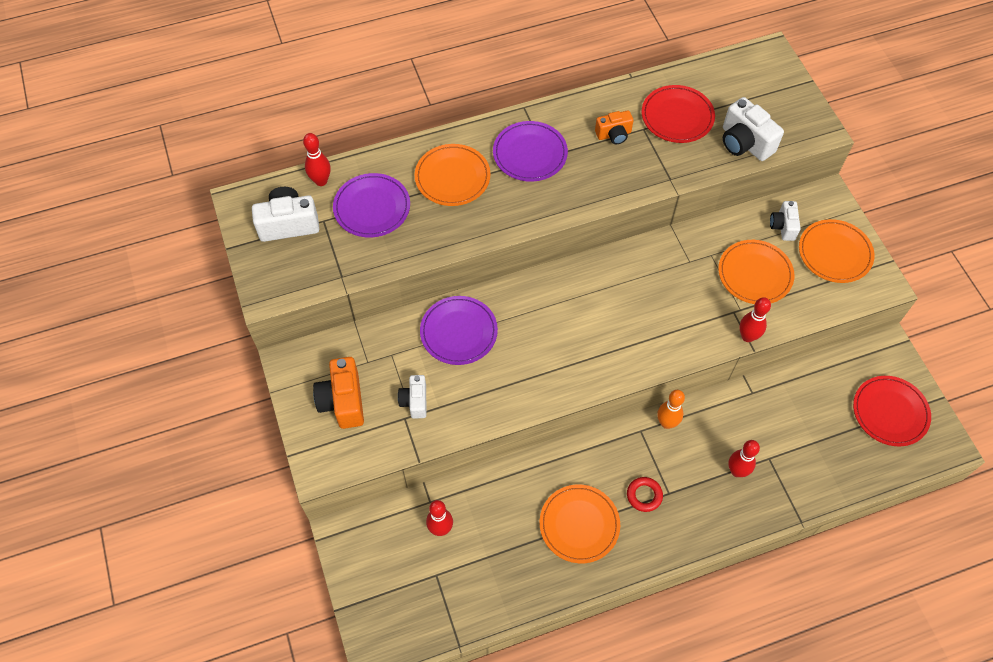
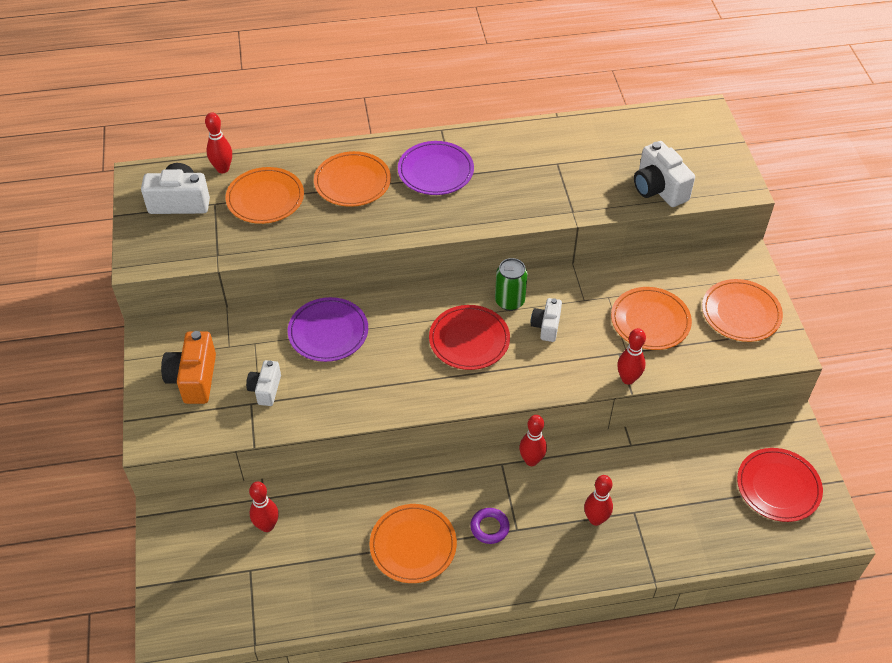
camera: 10 degrees right, 10 degrees down
purple plate [333,173,410,238] -> orange plate [226,167,304,224]
orange camera [595,110,634,144] -> none
red ring [627,477,663,512] -> purple ring [470,508,510,544]
red plate [642,85,715,143] -> red plate moved to [429,305,510,370]
orange bowling pin [657,390,685,429] -> red bowling pin [519,415,547,466]
white camera [770,201,801,241] -> white camera moved to [531,298,562,342]
none -> green can [495,258,527,311]

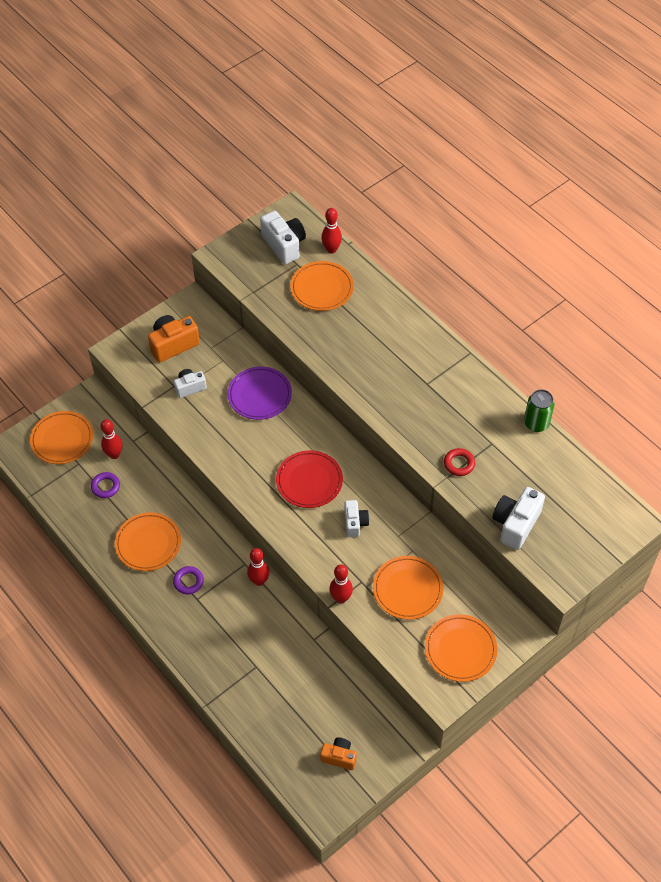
camera: 60 degrees right, 5 degrees up
orange plate [314,151,391,207] -> orange plate moved to [30,411,93,464]
purple plate [398,141,474,195] -> none
green can [495,258,527,311] -> green can moved to [524,389,555,432]
white camera [531,298,562,342] -> white camera turned 105 degrees clockwise [345,500,369,537]
red bowling pin [584,475,613,526] -> none
red plate [737,448,823,522] -> orange camera [320,737,357,770]
none -> purple ring [91,472,120,498]
none -> red ring [444,448,475,476]

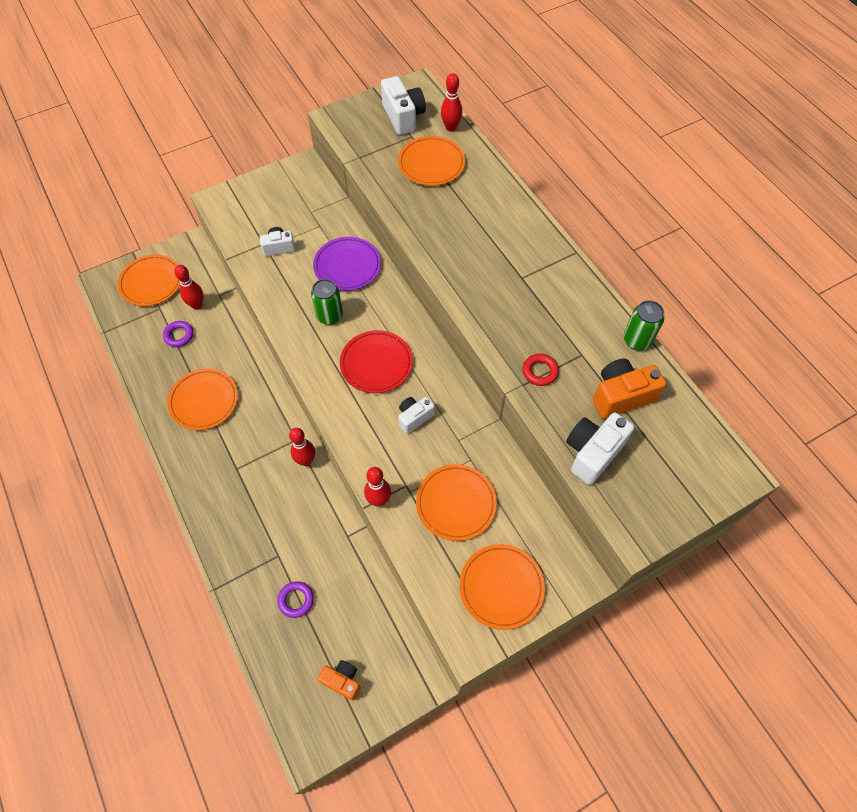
camera: 10 degrees right, 5 degrees up
orange camera [148,315,200,363] -> orange camera moved to [593,358,666,419]
purple ring [173,566,204,594] -> purple ring moved to [278,581,314,618]
white camera [345,500,369,537] -> white camera turned 135 degrees counterclockwise [398,397,435,434]
none -> green can [311,279,343,325]

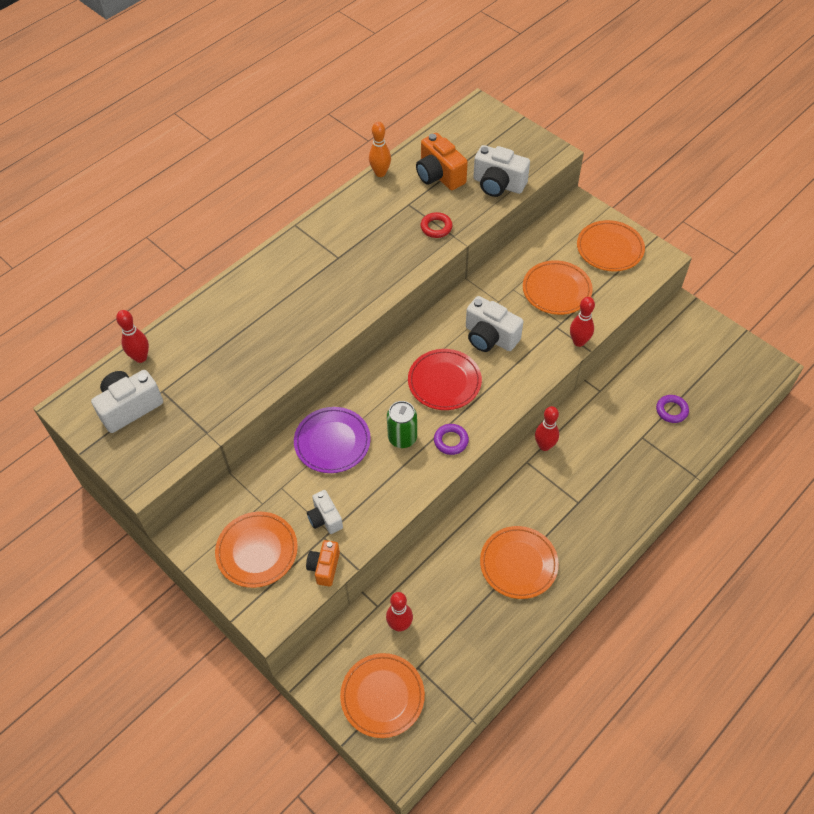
camera: 105 degrees left, 5 degrees down
purple ring [163,321,193,347] -> purple ring moved to [434,424,469,455]
orange camera [317,660,361,701] -> orange camera moved to [306,540,340,587]
orange plate [398,136,465,186] -> orange plate moved to [215,512,298,588]
white camera [398,397,435,434] -> white camera [466,296,523,352], size x1.61
green can [624,300,664,350] -> orange bowling pin [369,122,391,177]

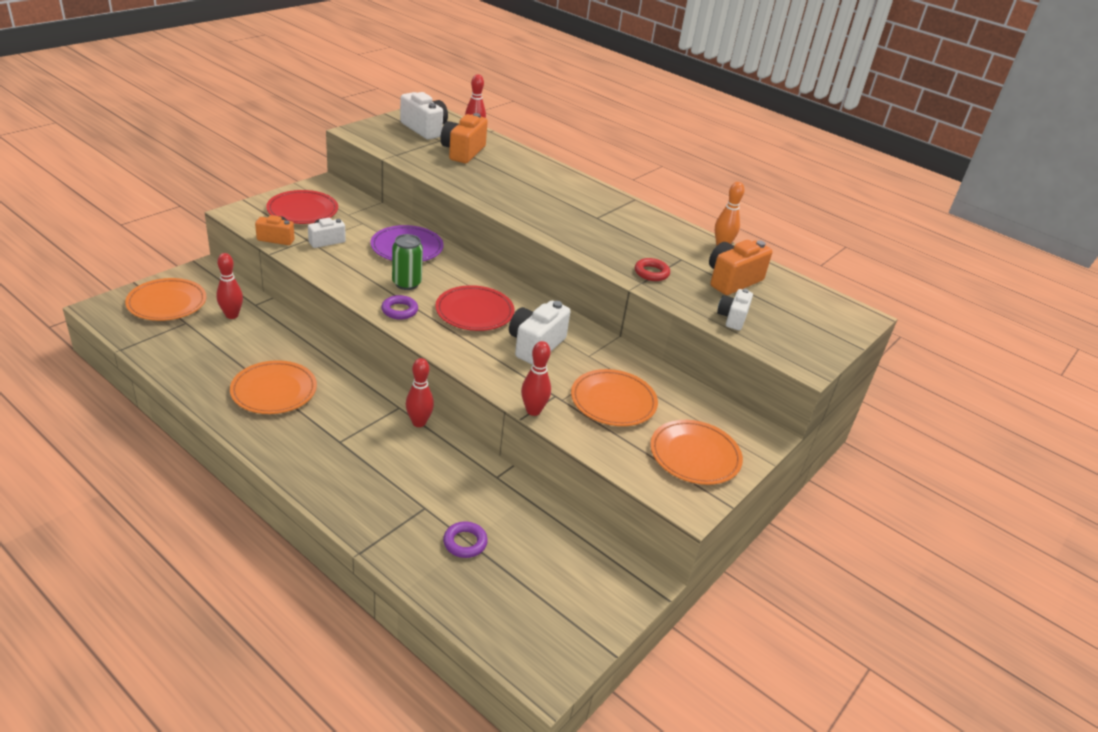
camera: 80 degrees right, 20 degrees down
orange plate [215,512,298,588] -> red plate [266,190,338,224]
white camera [473,145,530,197] -> white camera [717,289,753,330], size x0.62
none -> orange camera [440,113,488,163]

